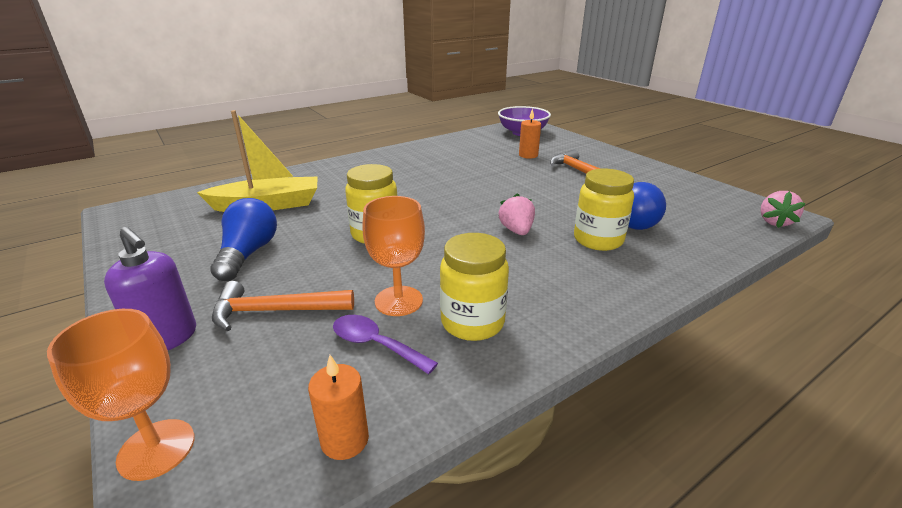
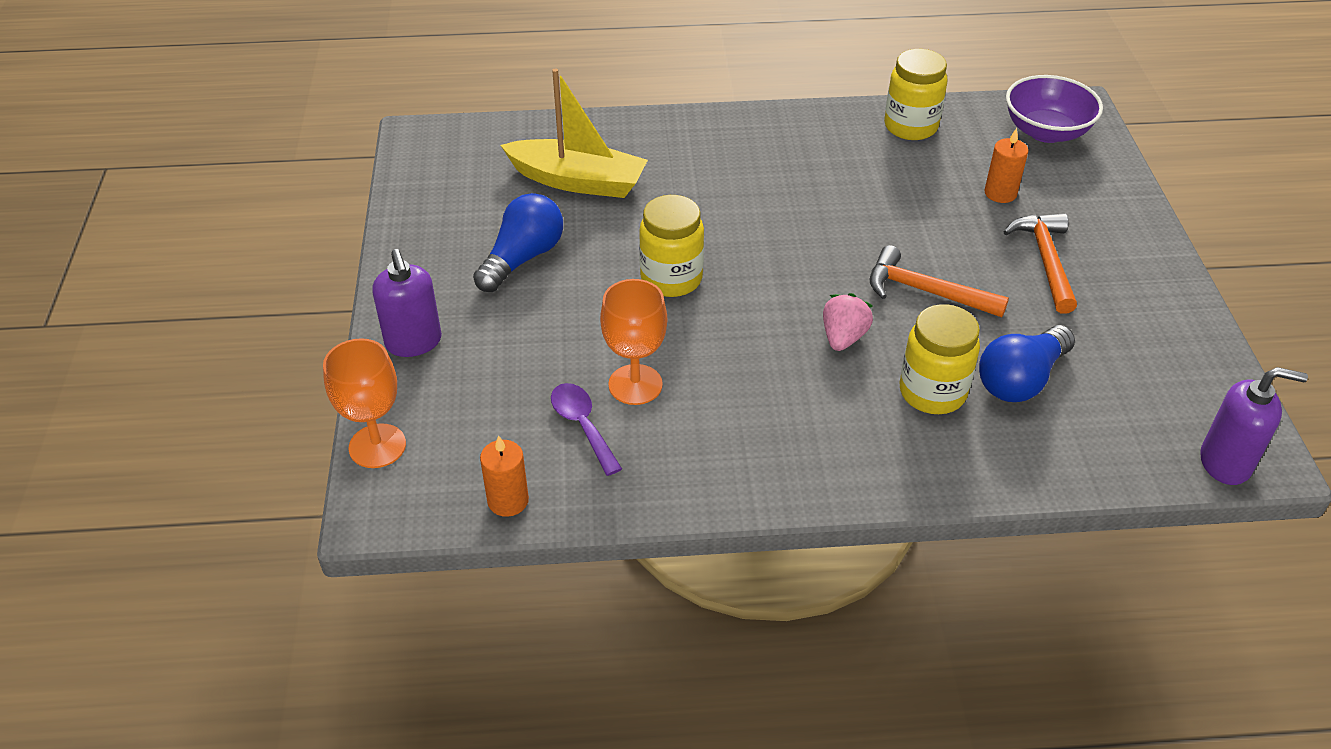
camera: 30 degrees right, 15 degrees up
orange hammer [212,281,354,331] -> orange hammer moved to [870,245,1009,317]
yellow jar [440,233,509,341] -> yellow jar moved to [884,49,947,140]
pink strawberry [760,191,806,228] -> purple soap dispenser [1200,367,1308,485]

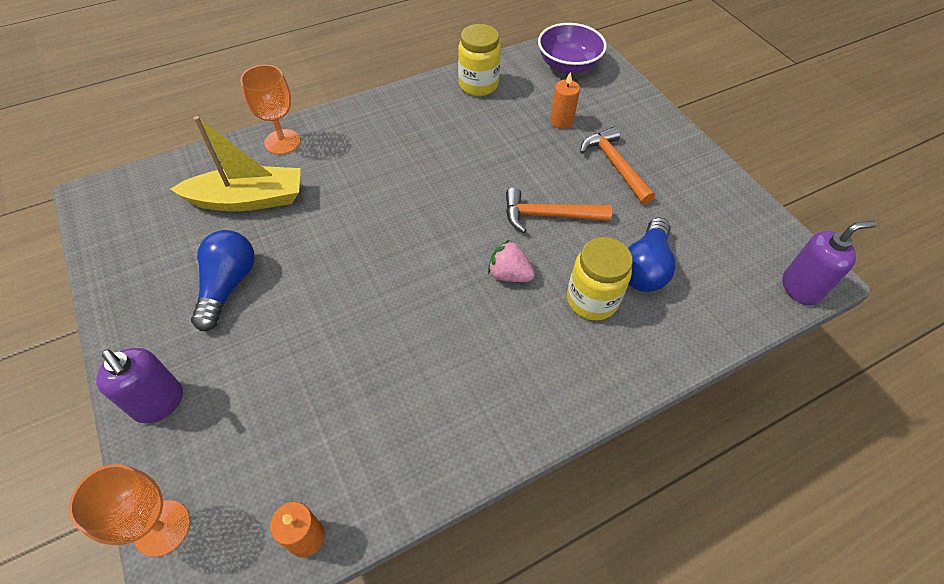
camera: 25 degrees left, 10 degrees up
purple spoon [551,383,622,476] -> none
orange goblet [600,279,667,405] -> orange goblet moved to [240,65,300,155]
yellow jar [639,195,704,297] -> none
pink strawberry [823,293,873,351] -> pink strawberry turned 60 degrees counterclockwise [488,240,535,282]

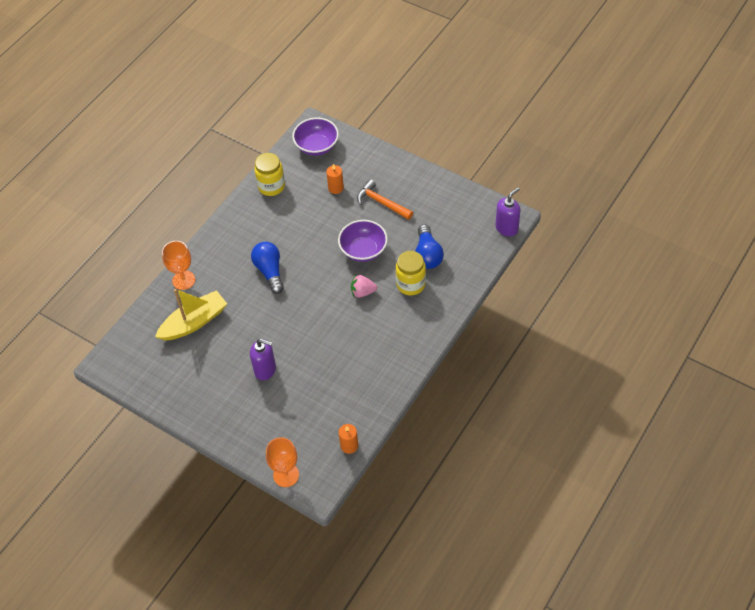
camera: 25 degrees left, 0 degrees up
purple soap dispenser [96,348,183,423] -> purple soap dispenser moved to [250,339,276,381]
blue light bulb [191,230,255,331] -> blue light bulb moved to [251,242,284,294]
orange hammer [506,188,612,233] -> purple bowl [338,220,388,262]

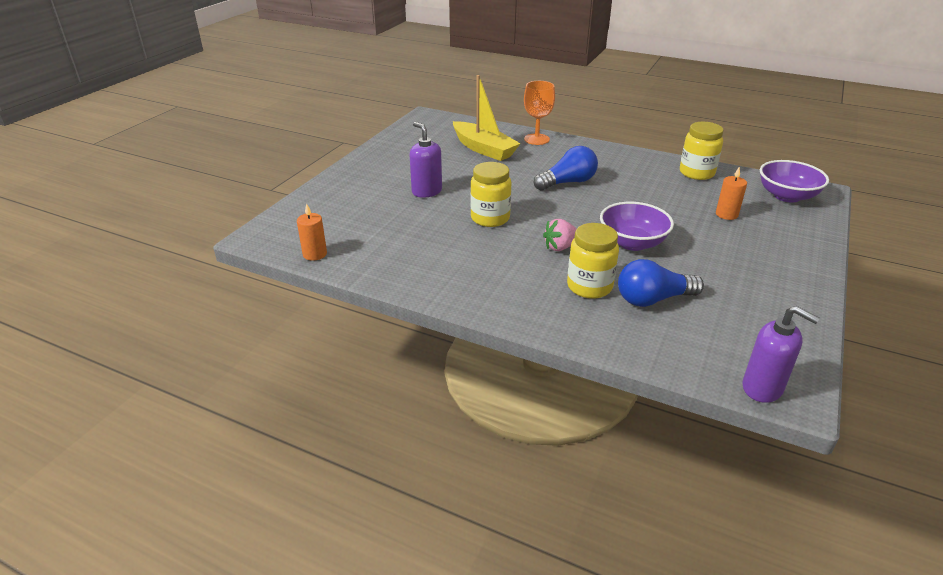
camera: 80 degrees right, 20 degrees down
purple soap dispenser [250,339,276,381] -> purple soap dispenser turned 135 degrees clockwise [410,122,442,198]
orange goblet [266,437,299,487] -> none
pink strawberry [351,275,377,298] -> pink strawberry turned 105 degrees counterclockwise [543,219,577,251]
orange hammer [357,179,413,220] -> none
none -> yellow jar [470,162,511,227]

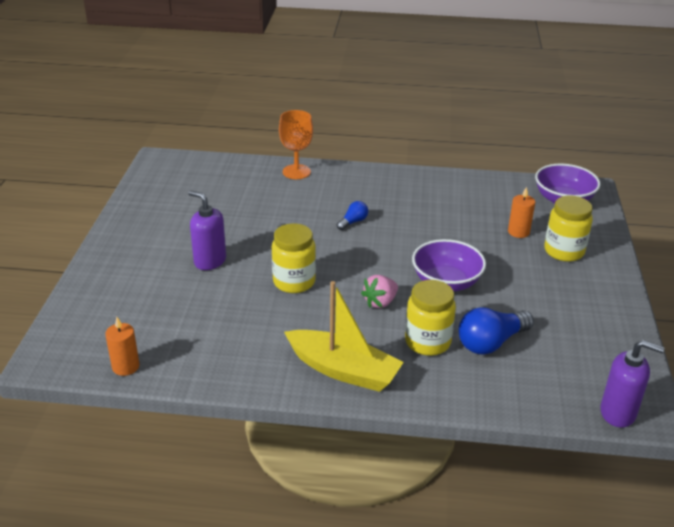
camera: 20 degrees left, 0 degrees up
yellow boat [453,75,521,161] -> yellow boat moved to [284,281,404,392]
blue light bulb [534,146,598,191] -> blue light bulb [337,201,368,230], size x0.53
yellow jar [680,122,724,180] -> yellow jar moved to [544,195,593,262]

